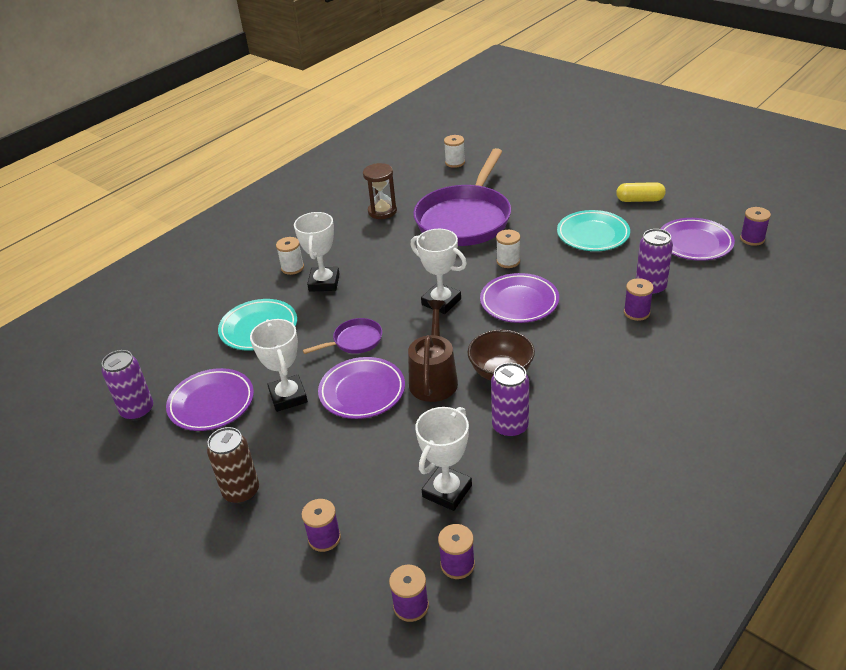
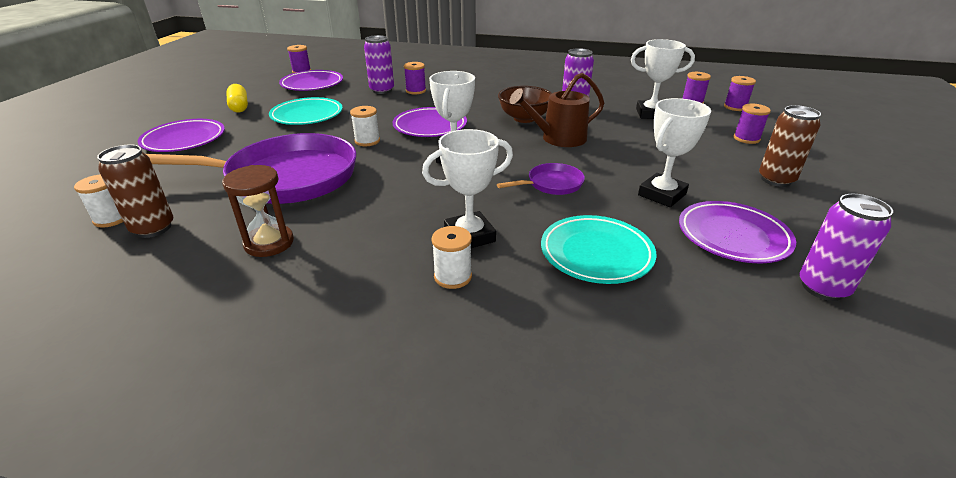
camera: 120 degrees left, 5 degrees down
purple pan [303,318,382,354] -> purple pan turned 120 degrees clockwise [497,163,585,195]
purple plate [318,357,405,419] -> purple plate moved to [138,119,225,152]
none -> brown can [97,144,173,238]

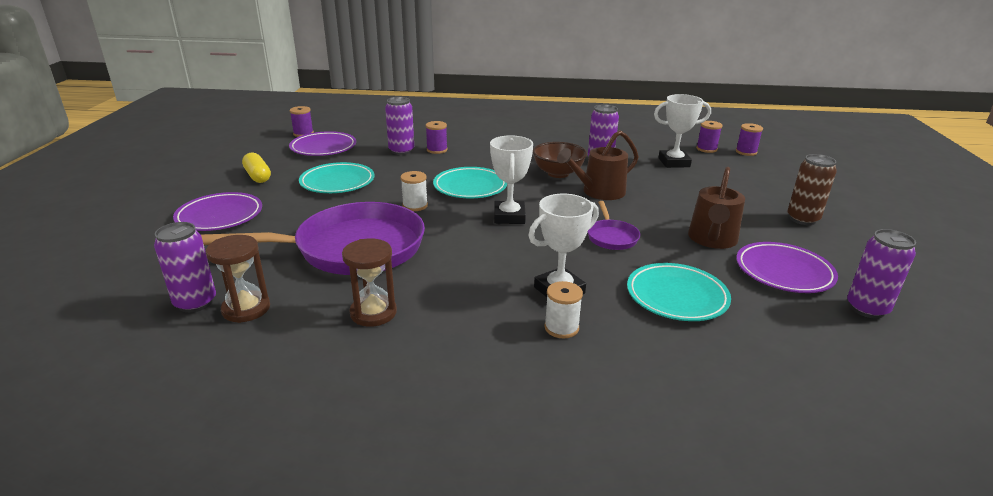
camera: 10 degrees left, 5 degrees down
white spool [74,174,123,228] -> purple can [154,222,216,313]
brown can [97,144,173,238] -> brown hourglass [206,235,270,323]
purple plate [393,107,467,137] -> turquoise plate [433,167,507,198]
purple pan [497,163,585,195] -> purple pan turned 120 degrees clockwise [588,201,640,250]
white trophy [638,98,711,207] -> brown watering can [688,167,745,249]
purple spool [734,104,771,144] -> none

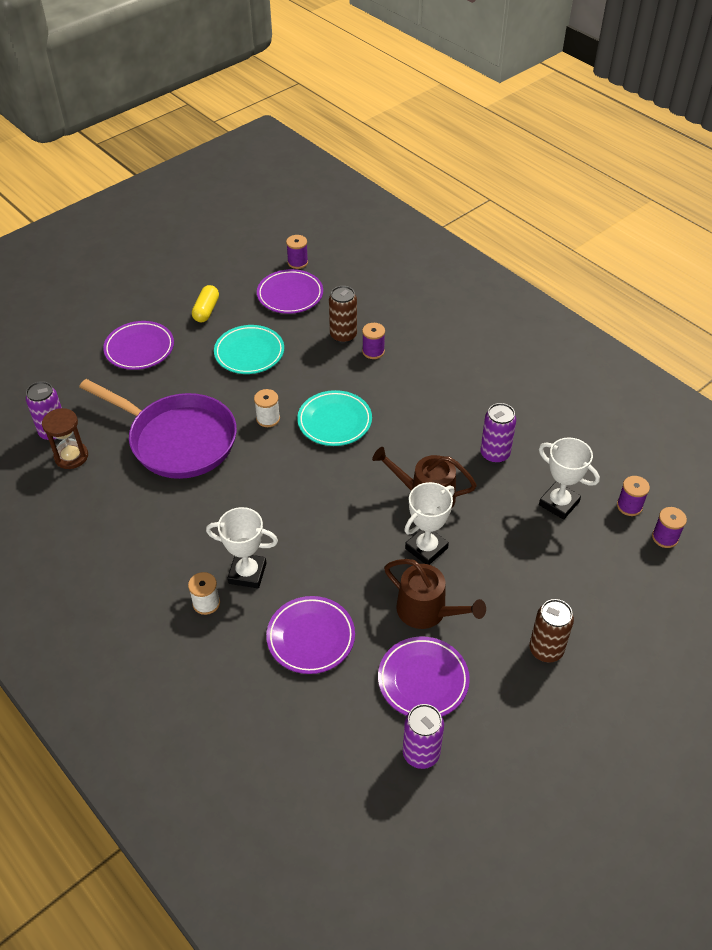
camera: 45 degrees right, 20 degrees up
brown hourglass [342,238,397,327] -> none
purple can [385,97,414,155] -> brown can [329,286,357,344]
white trophy [490,135,533,224] -> white trophy moved to [404,482,455,565]
brown bowl [533,142,587,178] -> none
purple pan [588,201,640,250] -> none
turquoise plate [627,263,731,321] -> purple plate [266,596,355,674]
brown watering can [688,167,745,249] -> brown watering can turned 120 degrees counterclockwise [384,559,486,629]

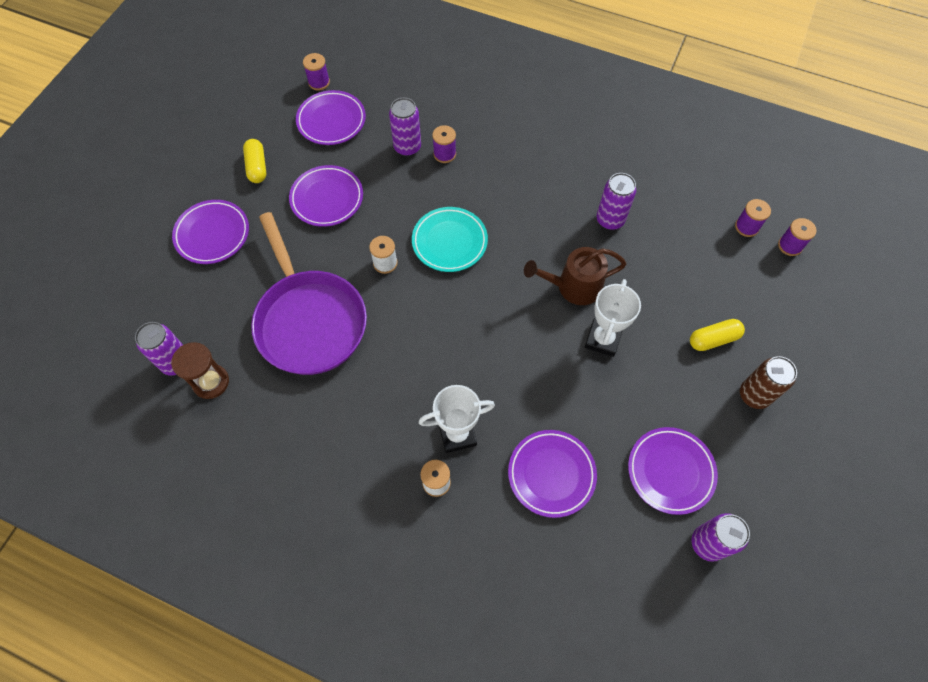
camera: 25 degrees left, 15 degrees up
purple pan [79,379,237,479] -> purple pan turned 60 degrees clockwise [251,212,367,375]
turquoise plate [214,325,284,374] -> purple plate [289,165,363,227]
brown can [329,286,357,344] -> purple can [389,98,421,157]
brown watering can [384,559,486,629] -> none
white trophy [539,437,600,520] -> none
none -> yellow capsule [690,319,745,351]

